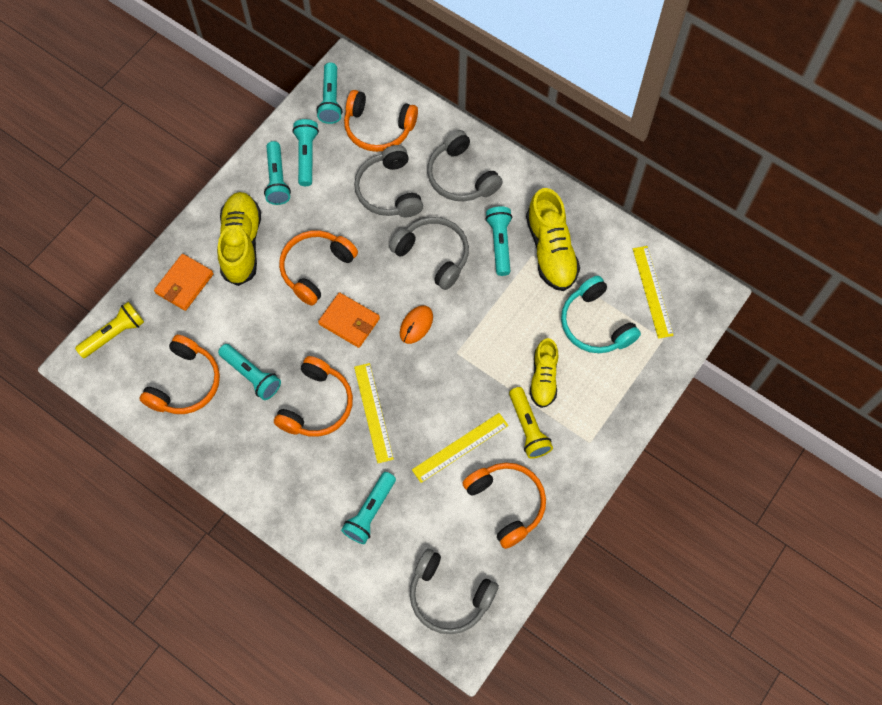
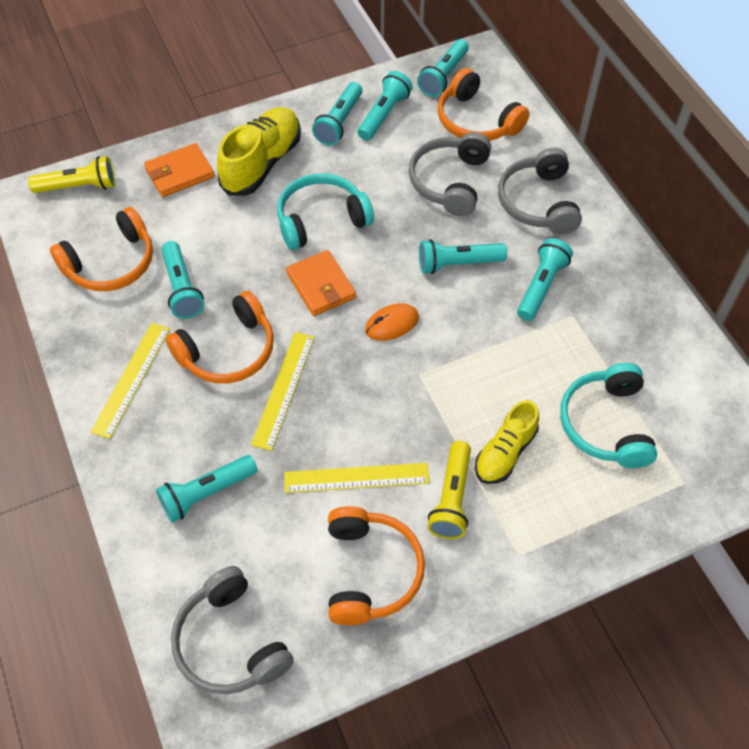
camera: 30 degrees right, 10 degrees down
orange headphones [279,230,358,306] -> turquoise headphones [277,173,374,250]
grey headphones [389,217,469,290] -> turquoise flashlight [419,239,507,274]
yellow shoe [526,188,580,291] -> none
yellow ruler [633,246,674,339] -> yellow ruler moved to [90,323,170,439]

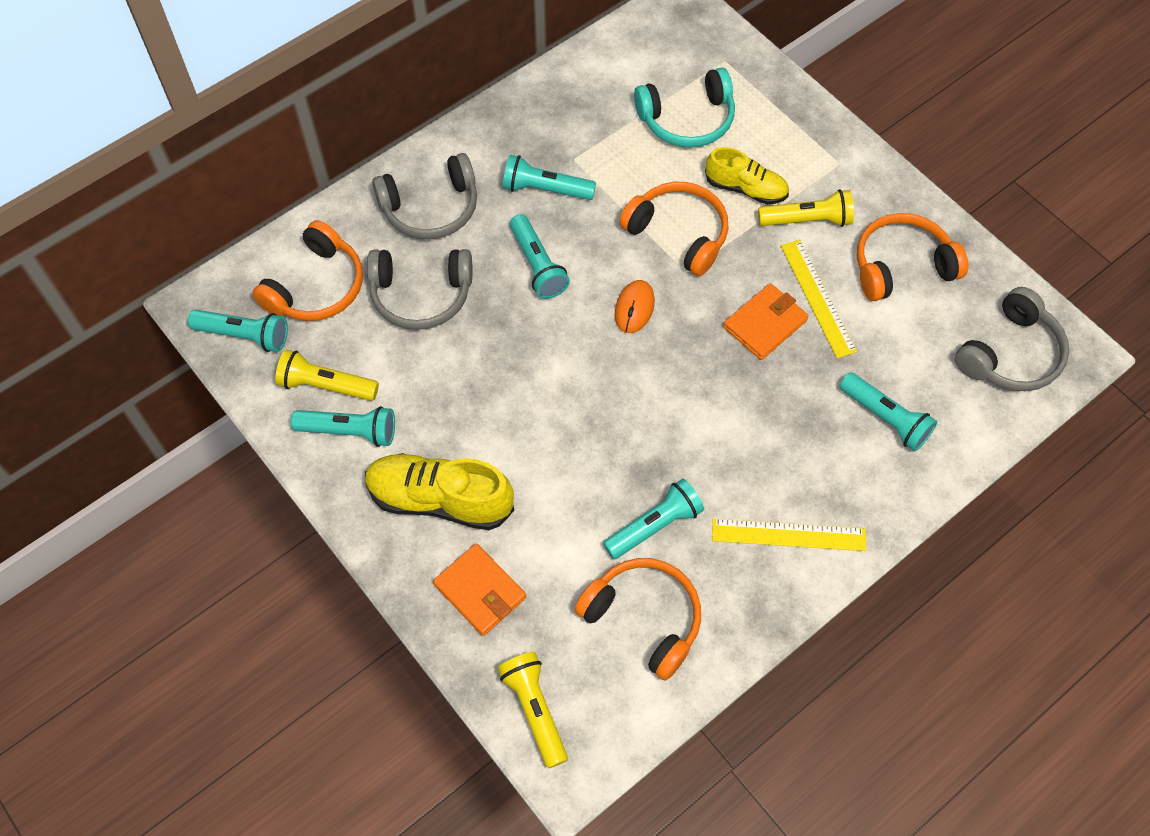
camera: 105 degrees left, 5 degrees up
orange headphones [166,291,274,383] -> orange headphones moved to [619,182,728,276]
yellow ruler [251,332,314,451] -> none
turquoise headphones [277,173,374,250] -> none
orange wallet [286,250,356,316] -> orange wallet moved to [723,283,808,360]
turquoise flashlight [357,71,413,141] -> yellow flashlight [275,350,379,401]
orange mouse [365,303,419,341] -> orange mouse turned 60 degrees clockwise [615,280,655,333]

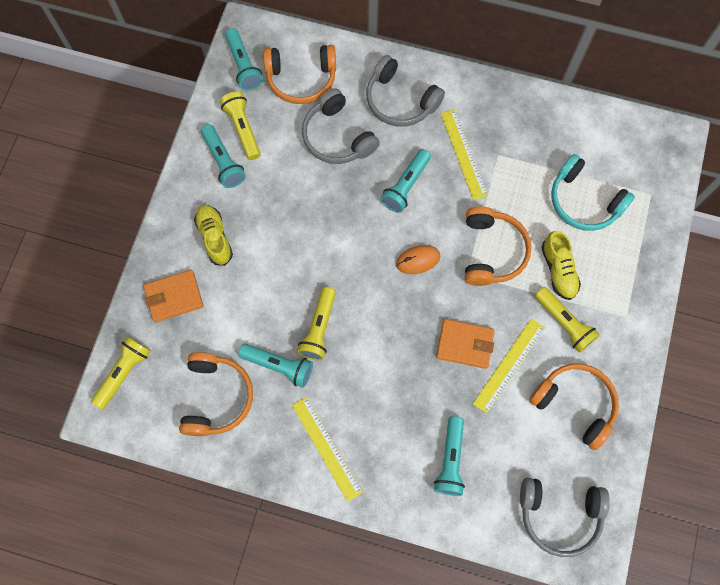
camera: 55 degrees right, 10 degrees up
yellow shoe [365,453,514,530] -> yellow shoe [194,205,233,266], size x0.64
orange wallet [433,544,526,636] -> orange wallet turned 60 degrees clockwise [143,270,204,322]
turquoise flashlight [503,155,596,200] -> yellow ruler [440,109,488,200]
none -> yellow flashlight [297,287,336,361]

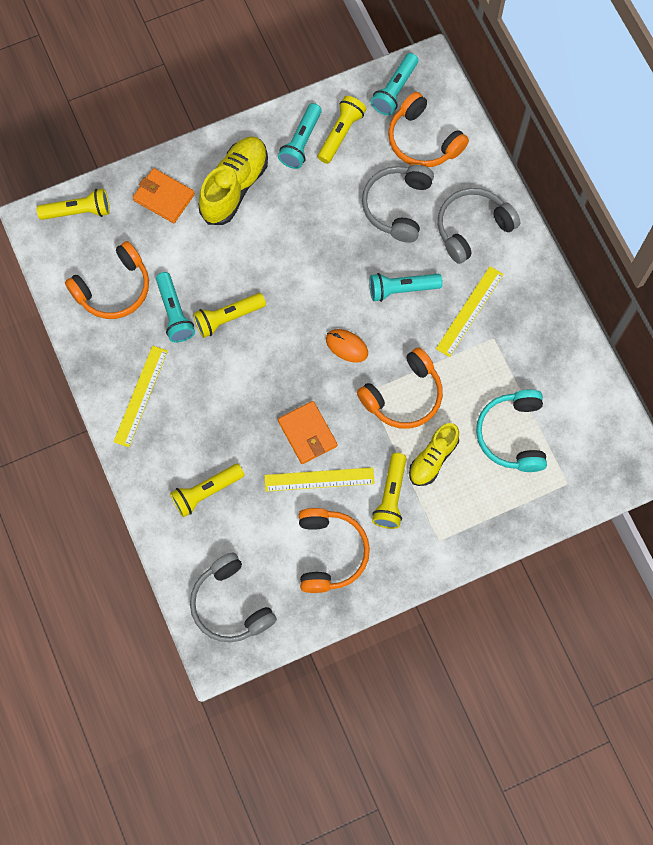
camera: 50 degrees right, 0 degrees up
yellow shoe [194,205,233,266] -> yellow shoe [199,136,268,225], size x1.56
grey headphones [366,55,445,127] -> grey headphones turned 60 degrees clockwise [438,188,520,264]
turquoise flashlight [434,416,465,496] -> yellow flashlight [170,464,244,517]

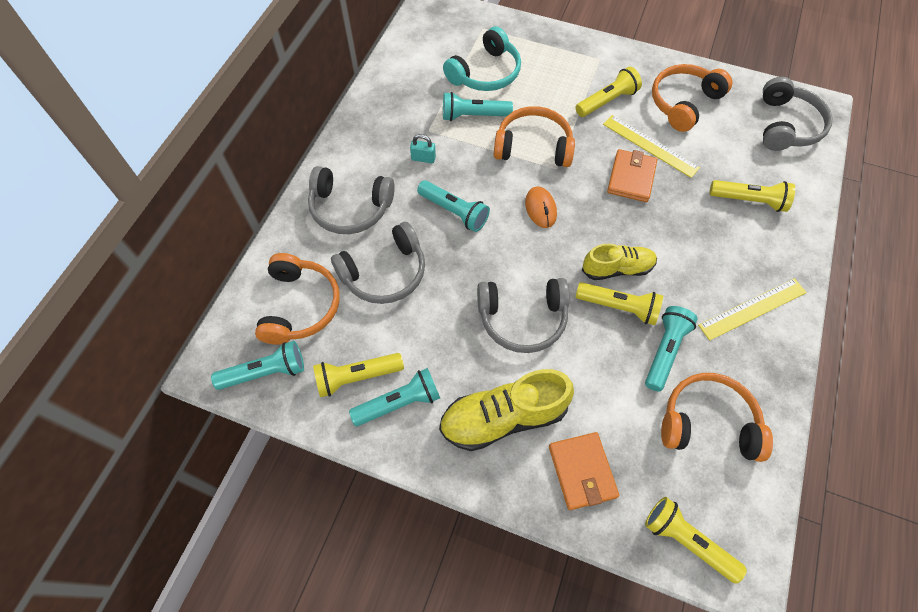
camera: 135 degrees left, 10 degrees down
yellow shoe [409,423,459,486] -> yellow shoe moved to [582,244,657,280]
yellow ruler [436,266,504,357] -> turquoise padlock [410,134,436,163]
none -> turquoise flashlight [443,92,513,121]
none -> grey headphones [477,278,570,353]

